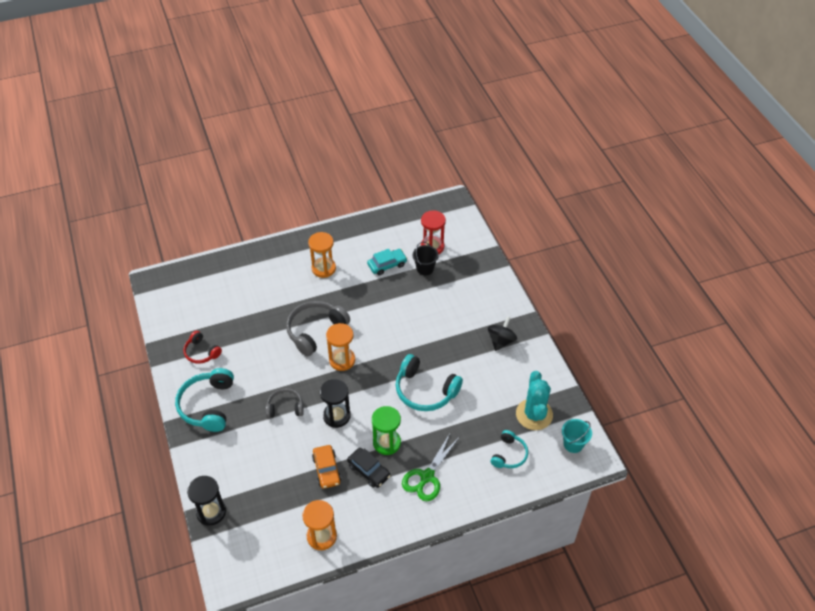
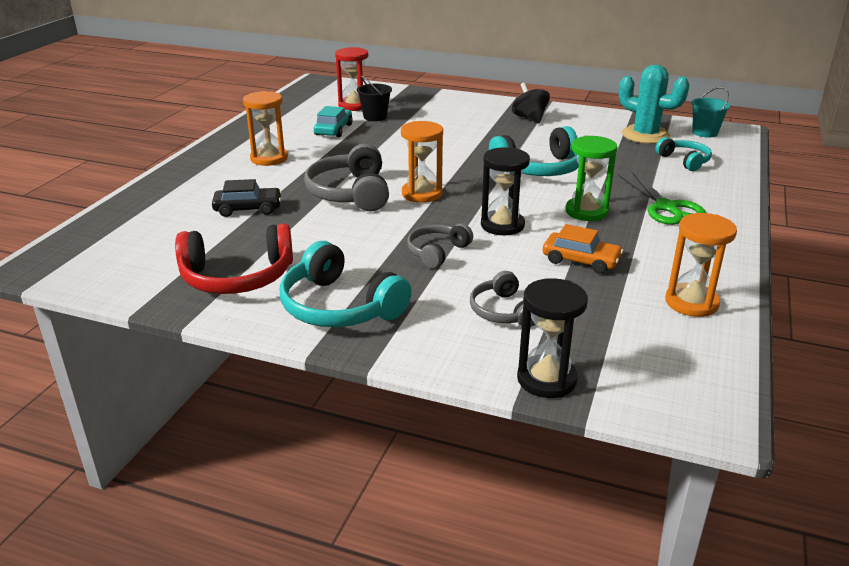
camera: 50 degrees left, 20 degrees down
red headphones [183,331,222,364] -> red headphones [175,224,293,294], size x1.71
black car [347,448,390,488] -> black car moved to [212,179,282,217]
none -> grey headphones [470,271,536,327]

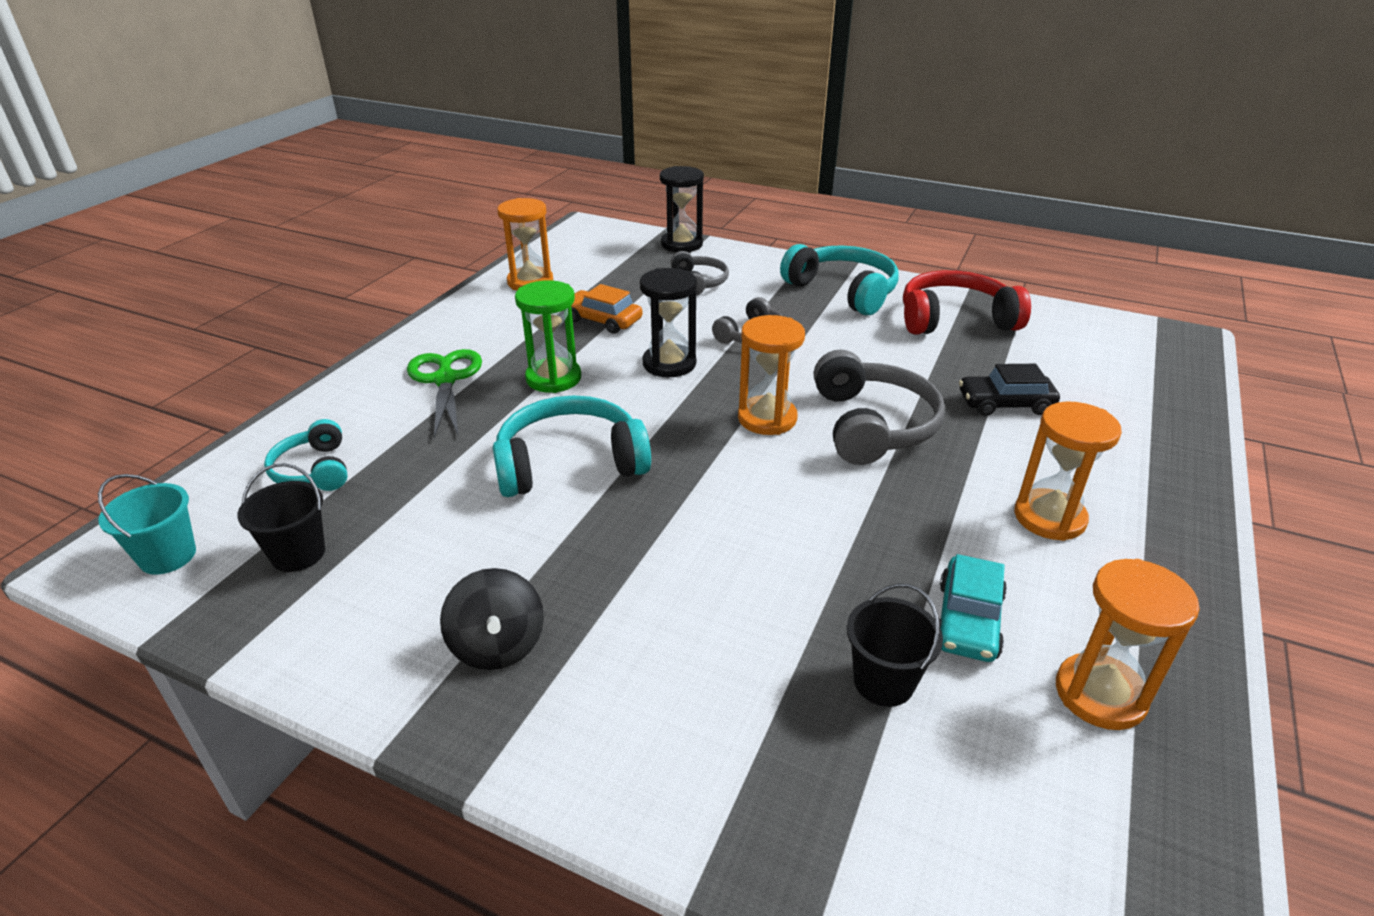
camera: 175 degrees left, 5 degrees up
red hourglass [335,47,368,111] -> none
turquoise cactus [619,65,689,144] -> black bucket [237,463,325,572]
none -> orange hourglass [1056,559,1200,730]

